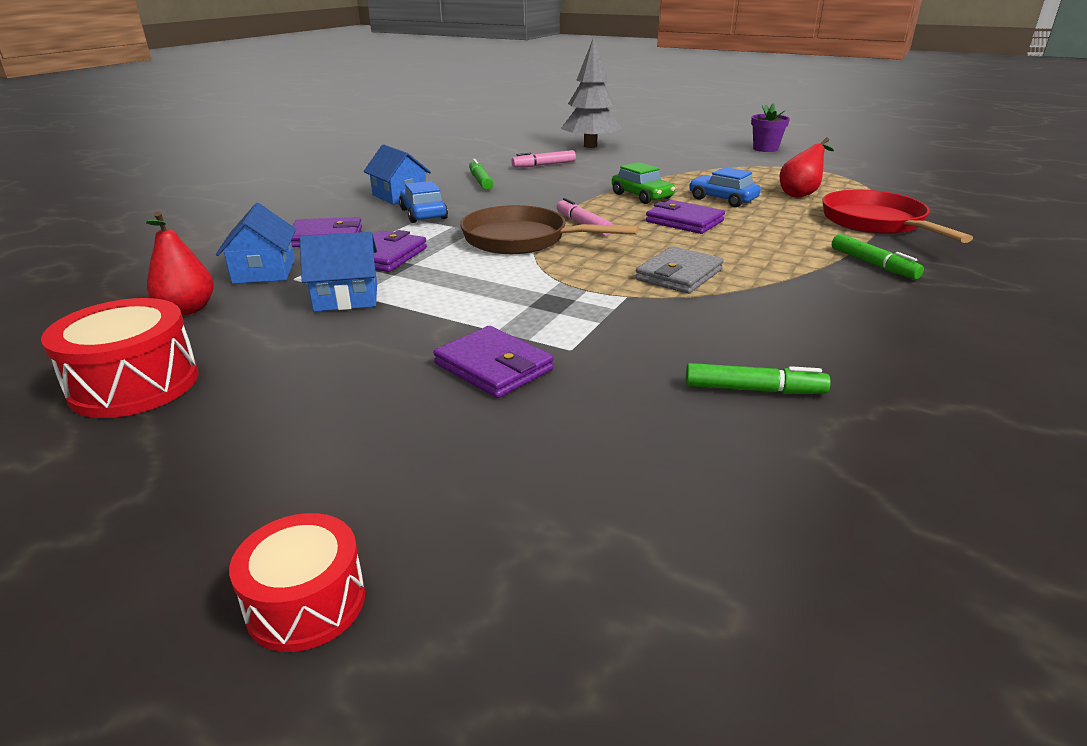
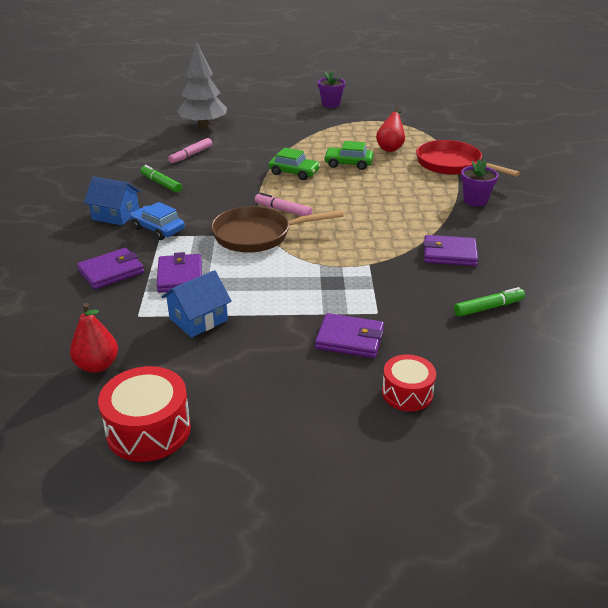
camera: 30 degrees left, 5 degrees up
blue house [216,203,296,284] -> none
red drum [229,513,365,652] -> red drum moved to [382,354,436,411]
grey wallet [635,246,724,294] -> none
purple wallet [646,200,725,234] -> purple wallet moved to [423,235,478,266]
blue car [689,167,761,207] -> green car [324,141,373,170]
green marker [832,234,924,279] -> purple flower pot [461,159,499,206]

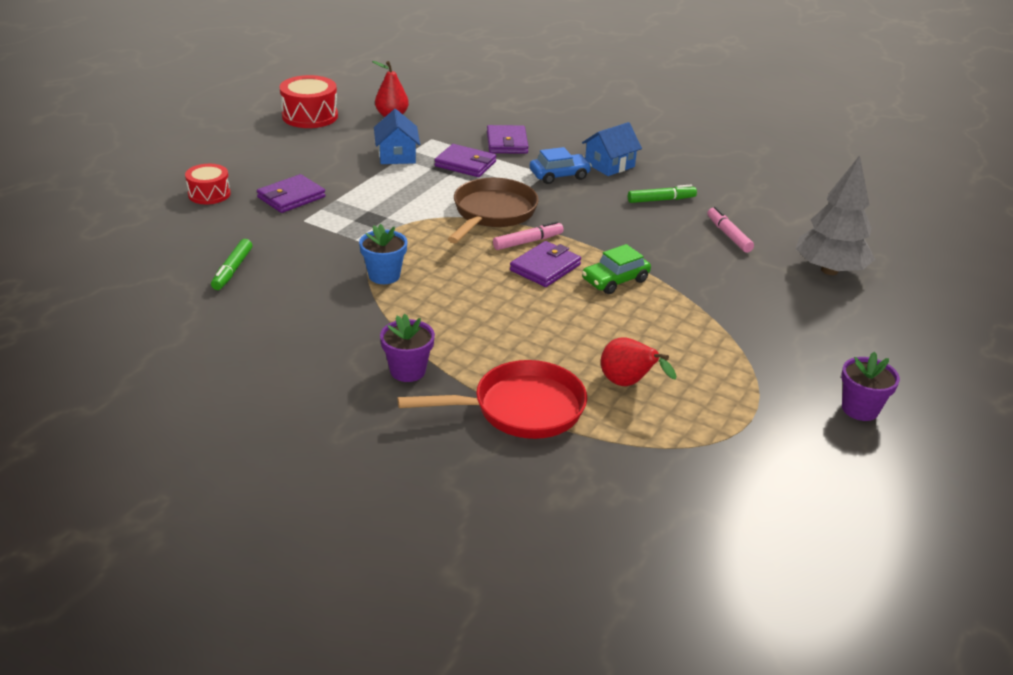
camera: 120 degrees right, 0 degrees up
green car [324,141,373,170] -> none
purple wallet [423,235,478,266] -> purple wallet moved to [510,241,581,287]
none -> blue flower pot [359,224,408,284]

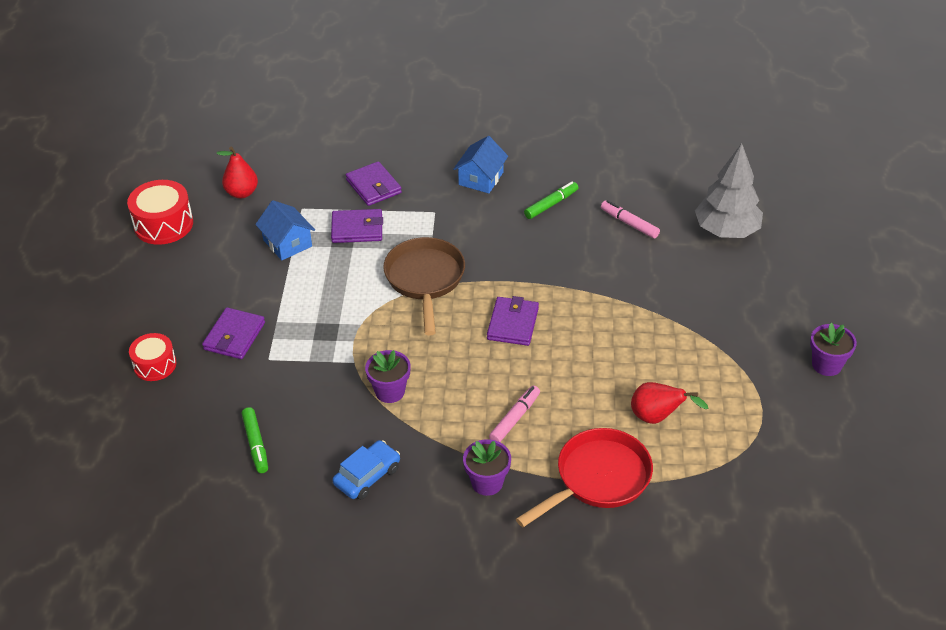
camera: 25 degrees left, 10 degrees up
blue flower pot [359,224,408,284] -> purple flower pot [365,350,411,403]
pink marker [493,221,564,250] -> pink marker moved to [489,386,540,442]
blue car [530,147,592,184] -> blue car moved to [332,440,400,500]
green car [582,244,651,294] -> none

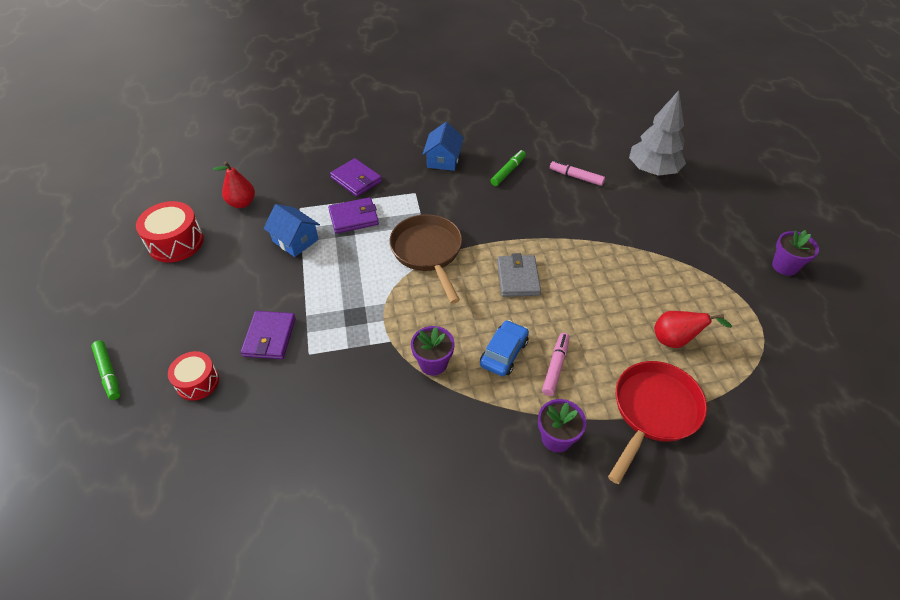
camera: 15 degrees left, 5 degrees up
green marker [242,407,268,473] -> green marker moved to [91,341,120,400]
blue car [332,440,400,500] -> blue car moved to [480,320,529,376]
purple wallet [487,296,539,346] -> grey wallet [497,253,541,297]

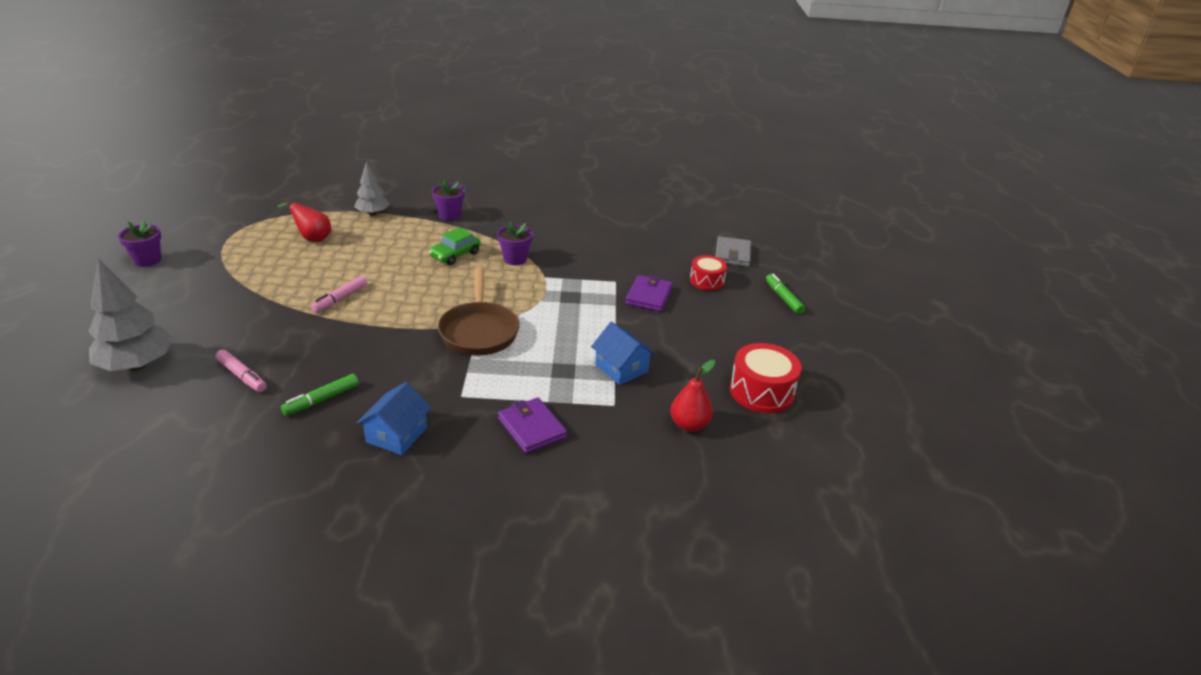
camera: 170 degrees left, 15 degrees down
purple wallet [328,197,379,234] -> none
blue car [480,320,529,376] -> green car [429,227,480,265]
grey wallet [497,253,541,297] -> grey wallet moved to [715,236,751,267]
pink marker [542,333,570,396] -> pink marker moved to [311,276,367,313]
red pan [608,361,707,484] -> grey tree [354,161,390,216]

